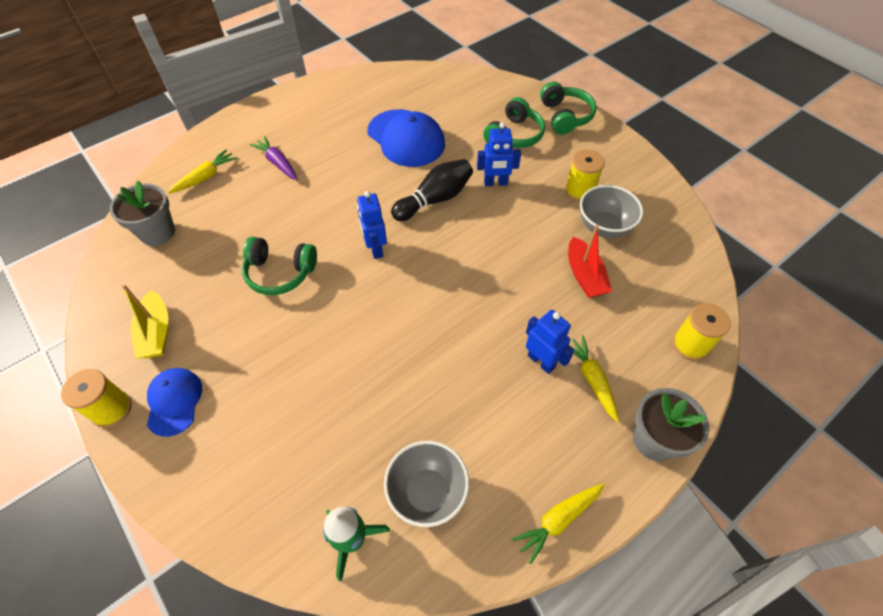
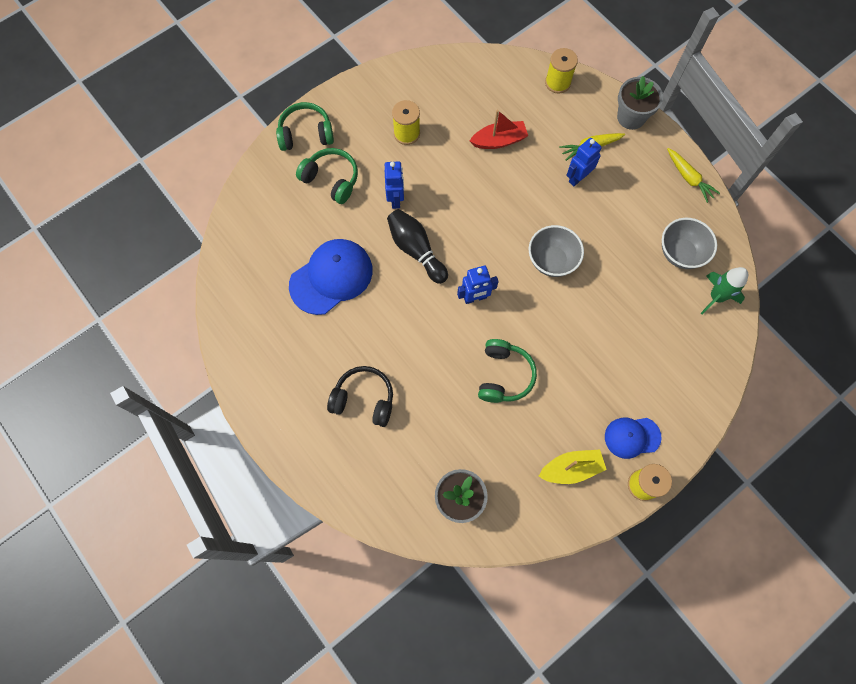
camera: 90 degrees left, 15 degrees up
yellow carrot [167,149,237,194] -> none
purple carrot [250,136,297,180] -> black headphones [327,366,393,427]
grey bowl [580,185,643,238] -> grey bowl moved to [529,225,584,277]

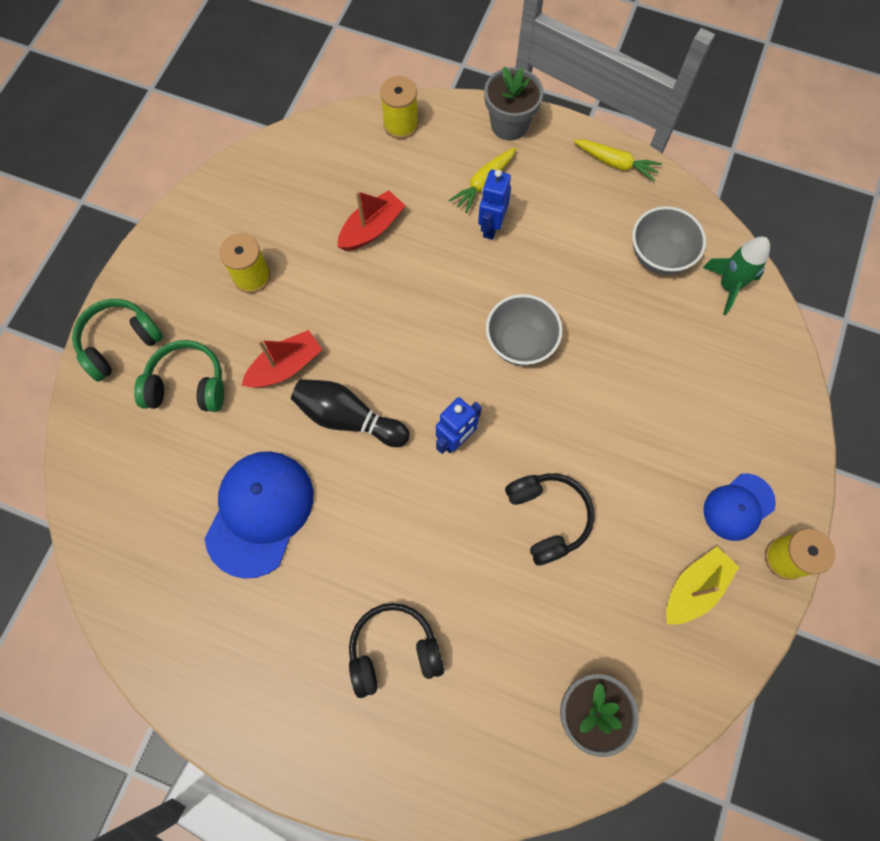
camera: 30 degrees left, 0 degrees up
blue robot [385,161,404,209] -> red boat [241,330,322,387]
green headphones [478,339,537,403] -> black headphones [505,473,595,566]

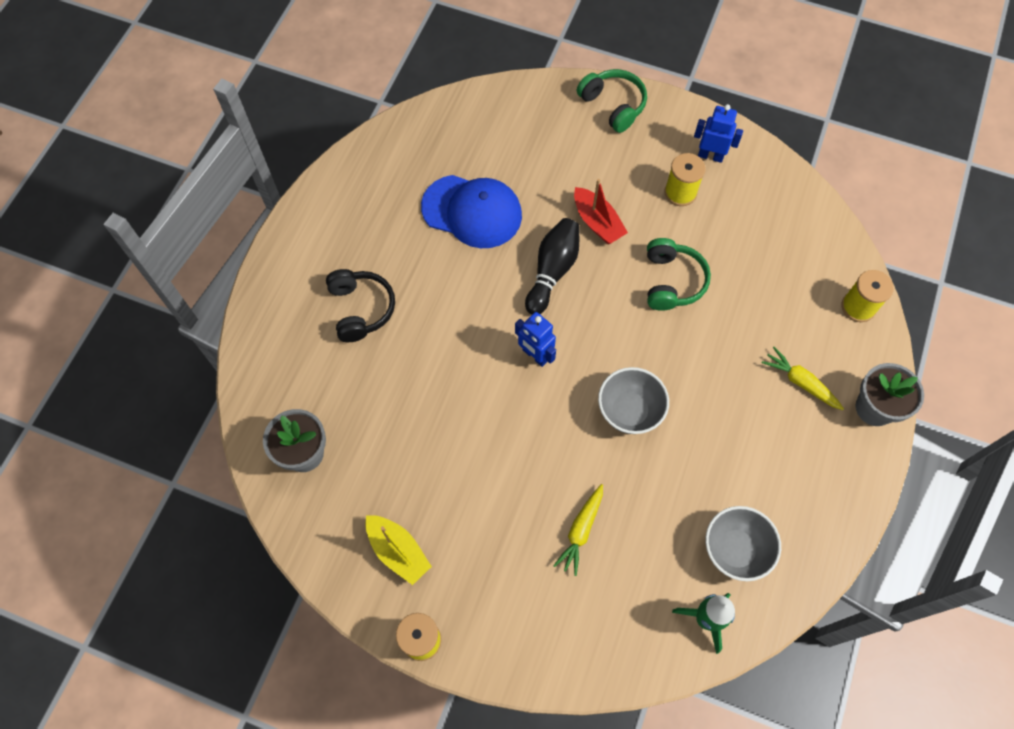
camera: 90 degrees right, 5 degrees down
green headphones [134,340,224,412] -> green headphones moved to [647,238,711,311]
red boat [337,190,406,251] -> none
blue robot [478,170,511,240] -> blue robot moved to [694,104,743,163]
black headphones [505,473,595,566] -> none
yellow carrot [573,140,662,181] -> yellow carrot moved to [553,484,603,576]
blue cap [704,473,776,541] -> none

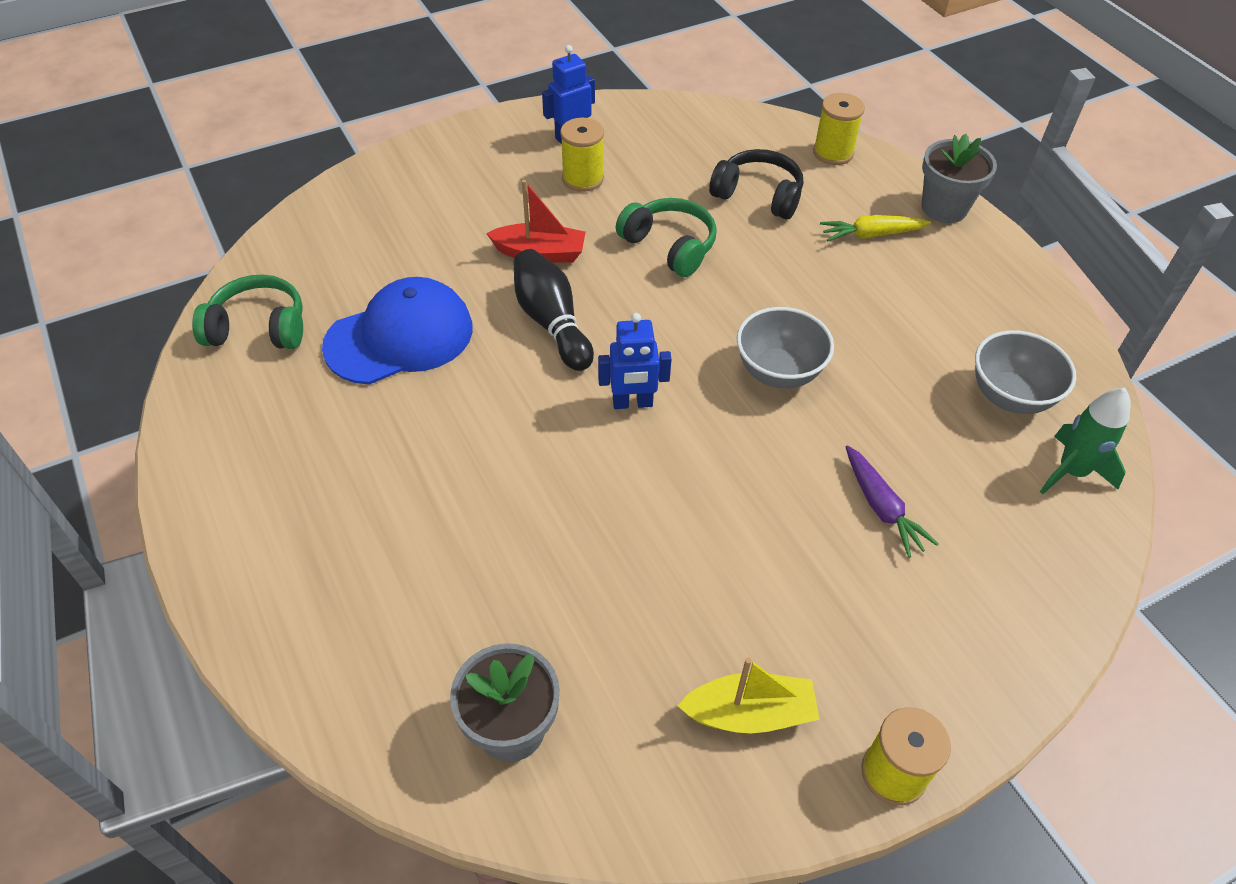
camera: 50 degrees left, 15 degrees down
black headphones [326,269,395,342] -> black headphones moved to [709,149,803,219]
yellow carrot [553,484,603,576] -> purple carrot [846,445,938,558]
green headphones [577,69,647,133] -> green headphones moved to [192,275,303,349]

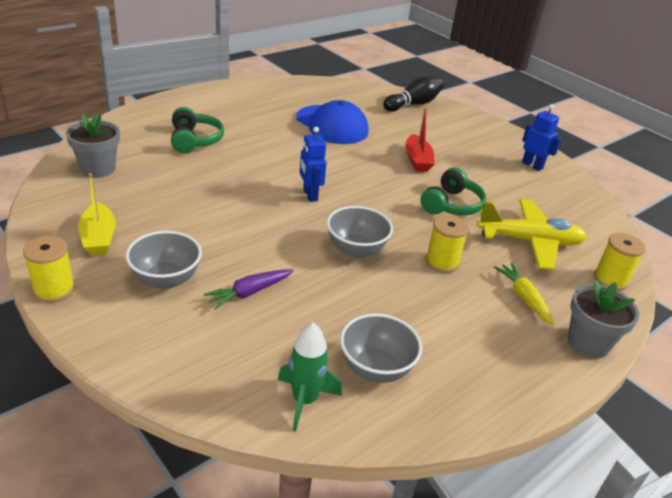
camera: 75 degrees right, 15 degrees down
green headphones [192,275,303,349] -> green headphones moved to [171,107,224,154]
black bowling pin [513,249,594,371] -> black bowling pin moved to [383,76,444,112]
yellow spool [560,118,604,192] -> yellow spool moved to [425,215,469,273]
black headphones [709,149,803,219] -> yellow plane [477,199,587,270]
none -> grey bowl [126,231,202,289]

